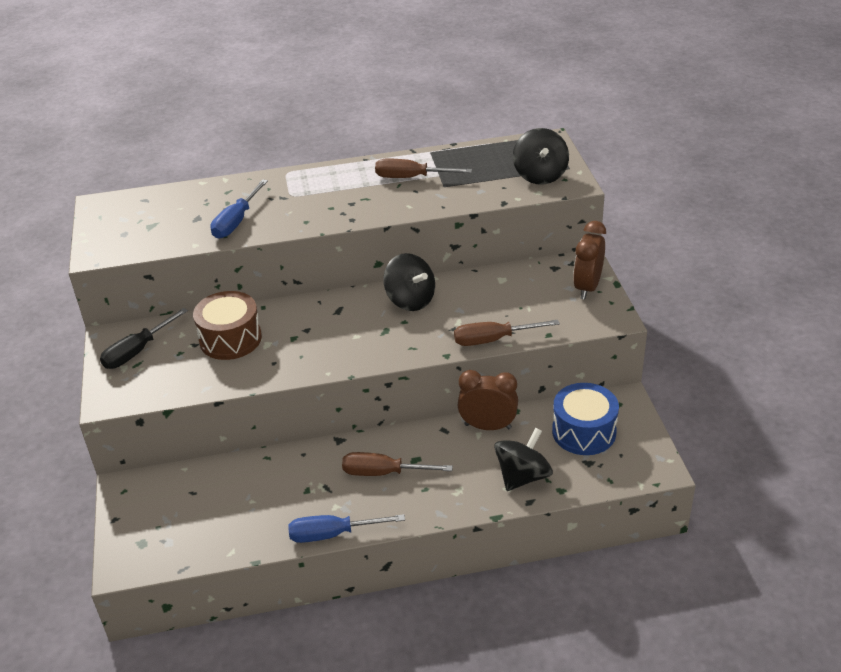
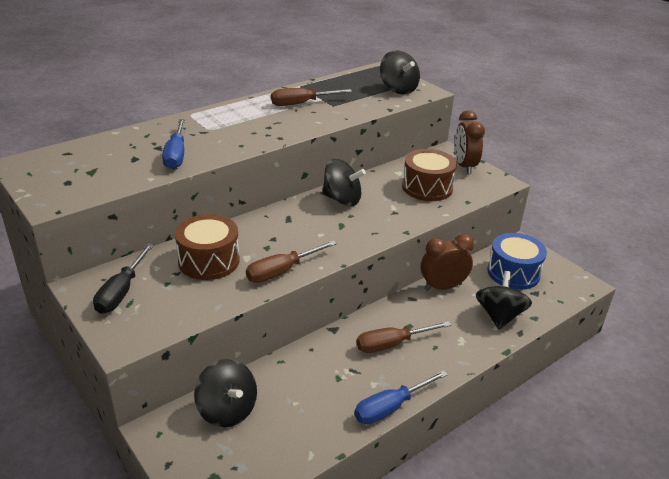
camera: 30 degrees left, 5 degrees down
brown screwdriver [454,320,560,346] -> brown screwdriver moved to [246,241,337,283]
none -> black spinning top [194,359,257,427]
none -> brown drum [402,149,457,201]

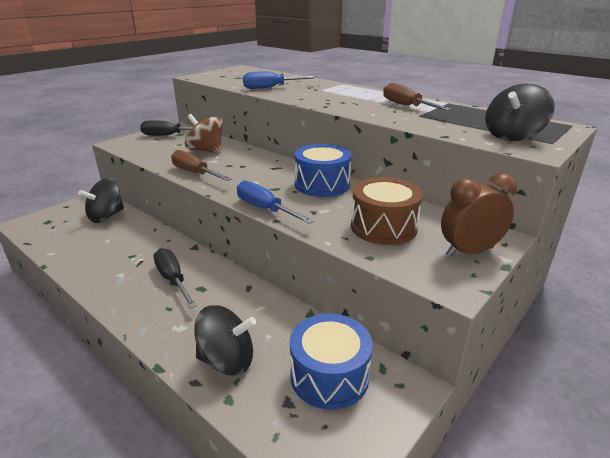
camera: 80 degrees right, 5 degrees down
brown drum [175,214,240,280] -> brown spinning top [185,114,223,153]
black spinning top [322,159,366,206] -> blue drum [294,144,352,197]
blue screwdriver [354,370,448,424] -> blue screwdriver moved to [237,181,314,224]
brown screwdriver [357,321,451,353] -> black screwdriver [153,248,197,308]
brown clock [421,234,474,291] -> none

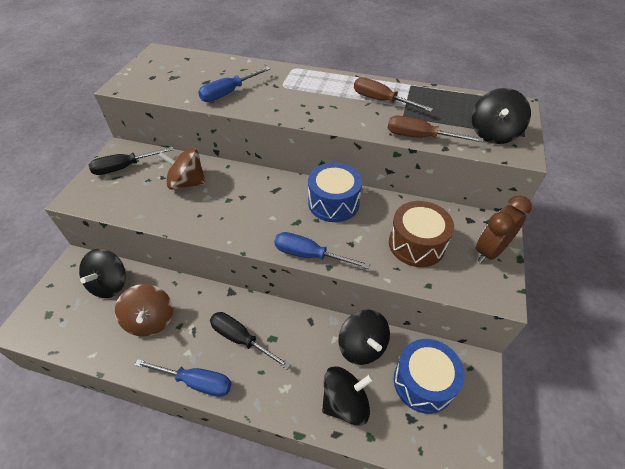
camera: 25 degrees left, 20 degrees up
brown screwdriver [171,150,232,181] -> brown screwdriver moved to [387,116,484,142]
none -> brown spinning top [115,284,173,337]
none -> blue screwdriver [135,359,232,397]
none -> black spinning top [339,310,390,365]

